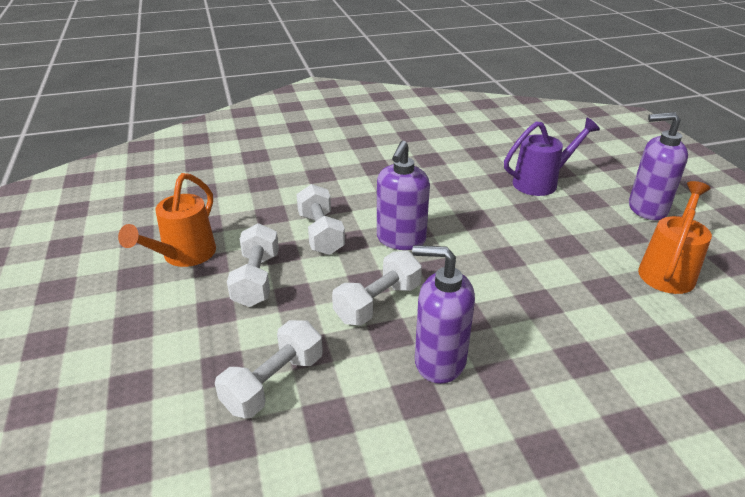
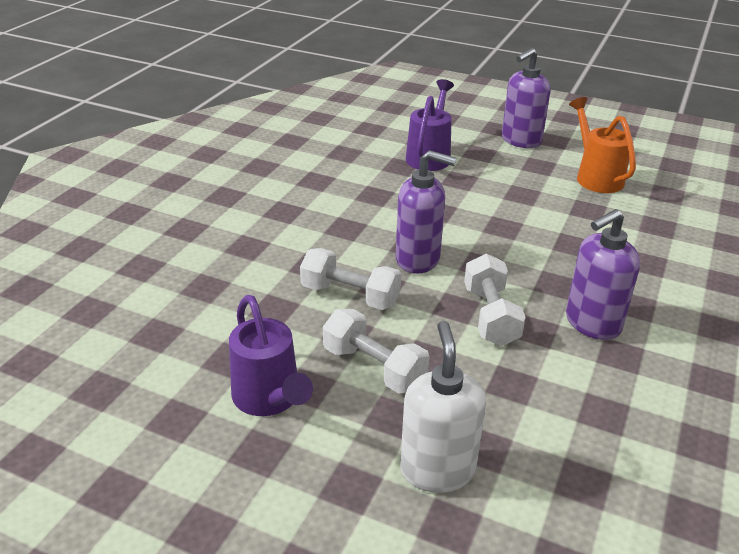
camera: 50 degrees left, 0 degrees up
orange watering can [118,173,216,267] -> purple watering can [229,295,313,416]
white dumbbell [215,320,323,418] -> none
purple soap dispenser [377,141,430,250] -> purple soap dispenser turned 45 degrees counterclockwise [396,150,456,274]
none -> white soap dispenser [400,321,486,493]

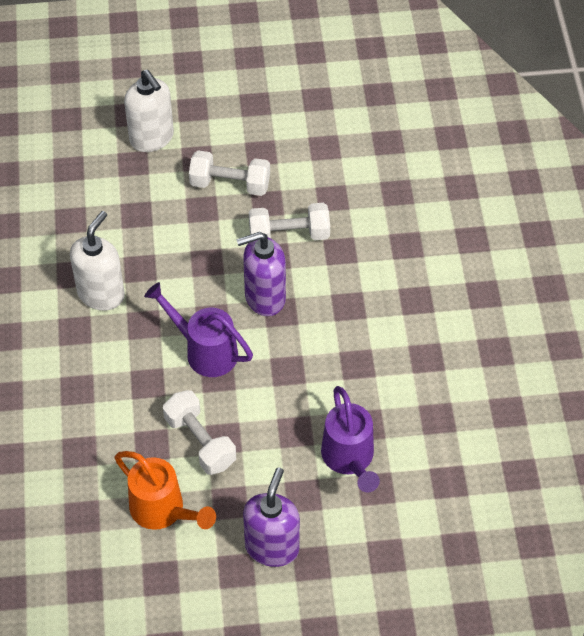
camera: 150 degrees right, 20 degrees up
purple watering can [229,295,313,416] -> purple watering can moved to [144,282,253,377]
white dumbbell [464,254,526,346] -> white dumbbell moved to [163,390,236,475]
purple soap dispenser [566,209,640,340] -> white soap dispenser [70,211,125,310]

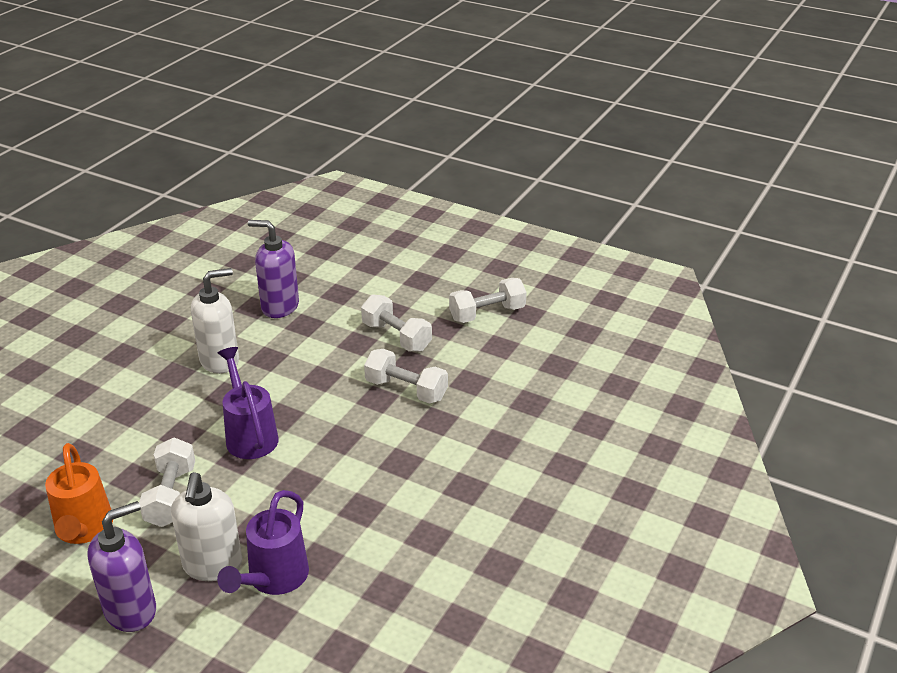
camera: 35 degrees right, 20 degrees down
white soap dispenser [124,70,174,152] -> white soap dispenser moved to [171,472,242,581]
purple soap dispenser [236,232,286,316] -> purple soap dispenser moved to [248,220,299,318]
none -> white dumbbell [449,278,527,323]

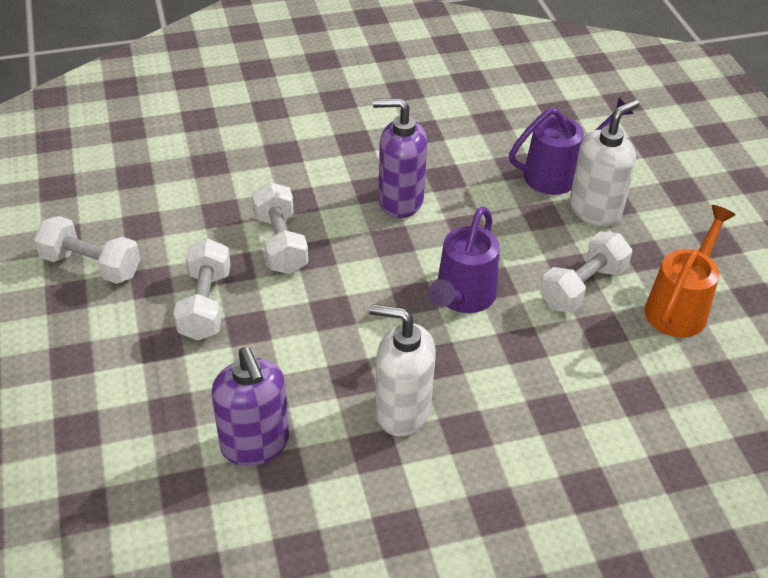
camera: 135 degrees left, 10 degrees up
purple soap dispenser [87,501,156,632] -> purple soap dispenser moved to [373,98,427,218]

